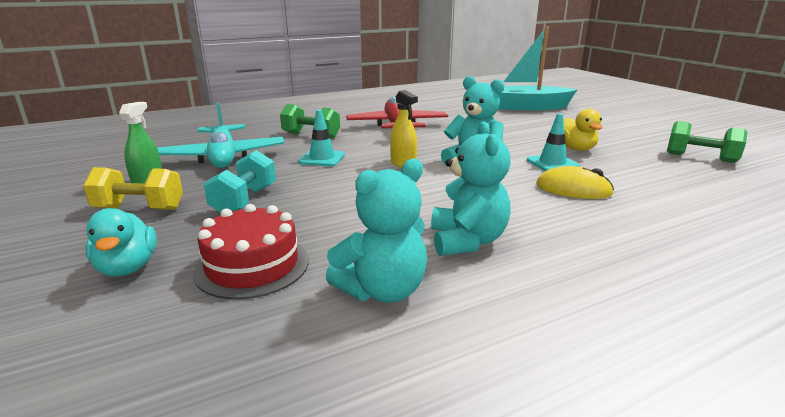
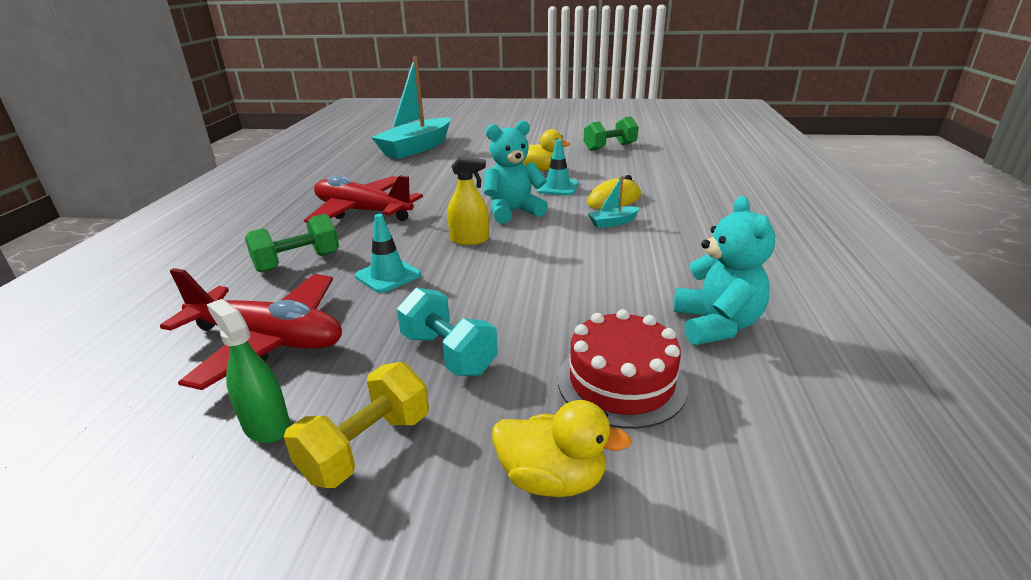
camera: 55 degrees left, 5 degrees up
turquoise duck [86,208,157,277] -> yellow duck [492,400,632,497]
turquoise plane [157,102,284,168] -> red plane [160,268,342,390]
turquoise teddy bear [431,121,511,256] -> none
none -> turquoise boat [588,175,640,228]

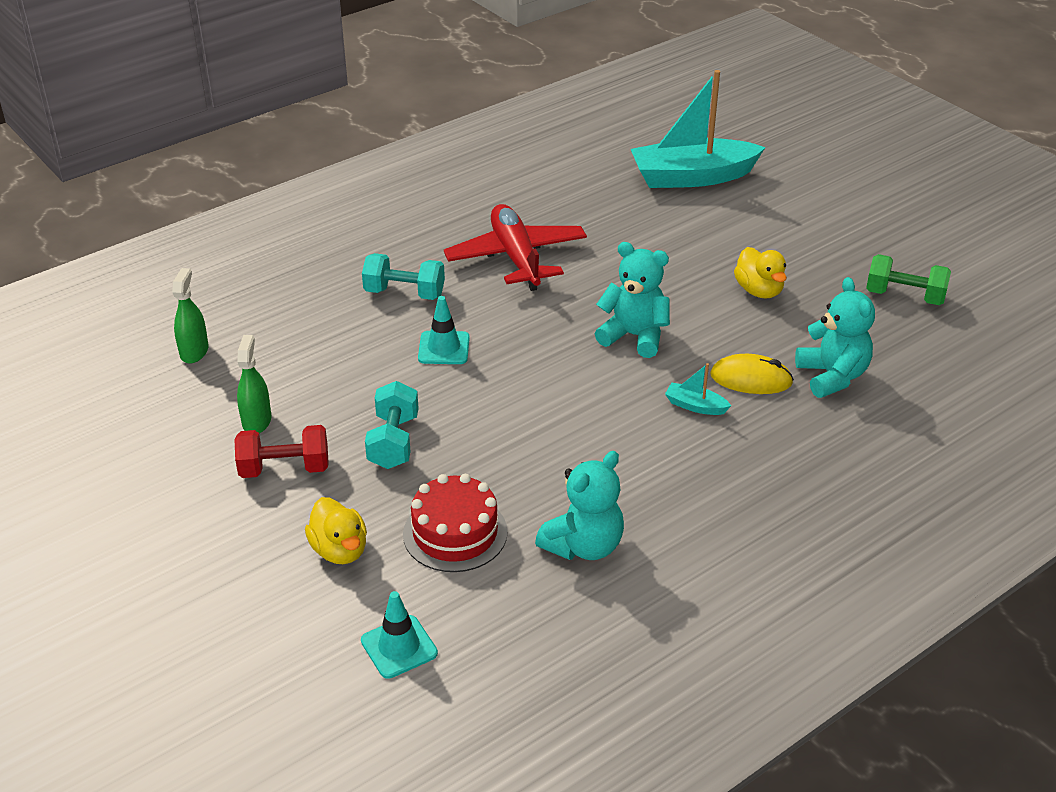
camera: 45 degrees right, 10 degrees up
red plane [160,268,342,390] -> none
green dumbbell [245,214,339,272] -> turquoise dumbbell [362,253,445,300]
yellow dumbbell [284,362,429,488] -> red dumbbell [234,425,329,478]
yellow spray bottle [448,157,489,245] -> none
turquoise traffic cone [537,139,579,195] -> turquoise traffic cone moved to [361,591,438,679]
none -> green spray bottle [172,268,209,364]
none -> turquoise teddy bear [795,277,875,398]

